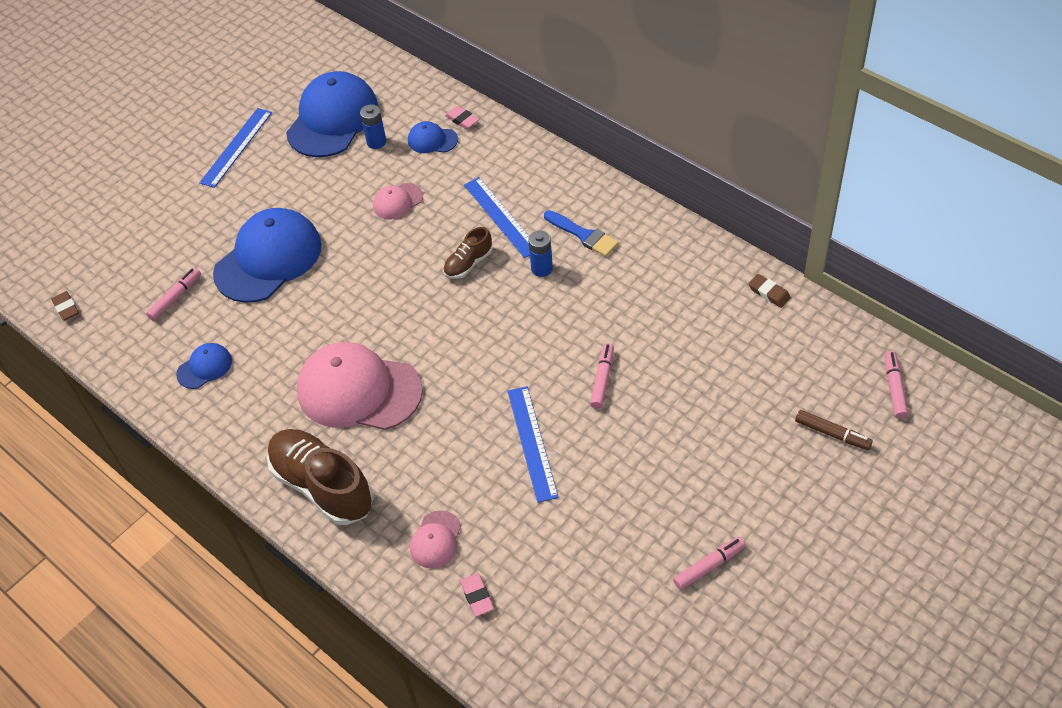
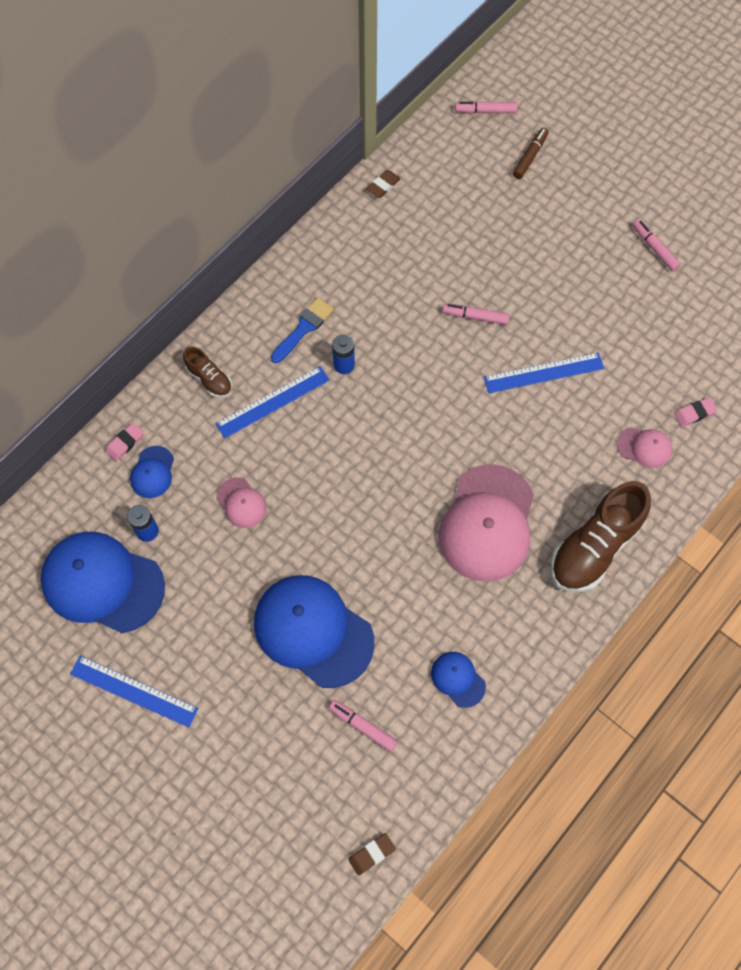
camera: 95 degrees left, 15 degrees up
brown shoe [443,227,493,279] -> brown shoe moved to [183,346,232,398]

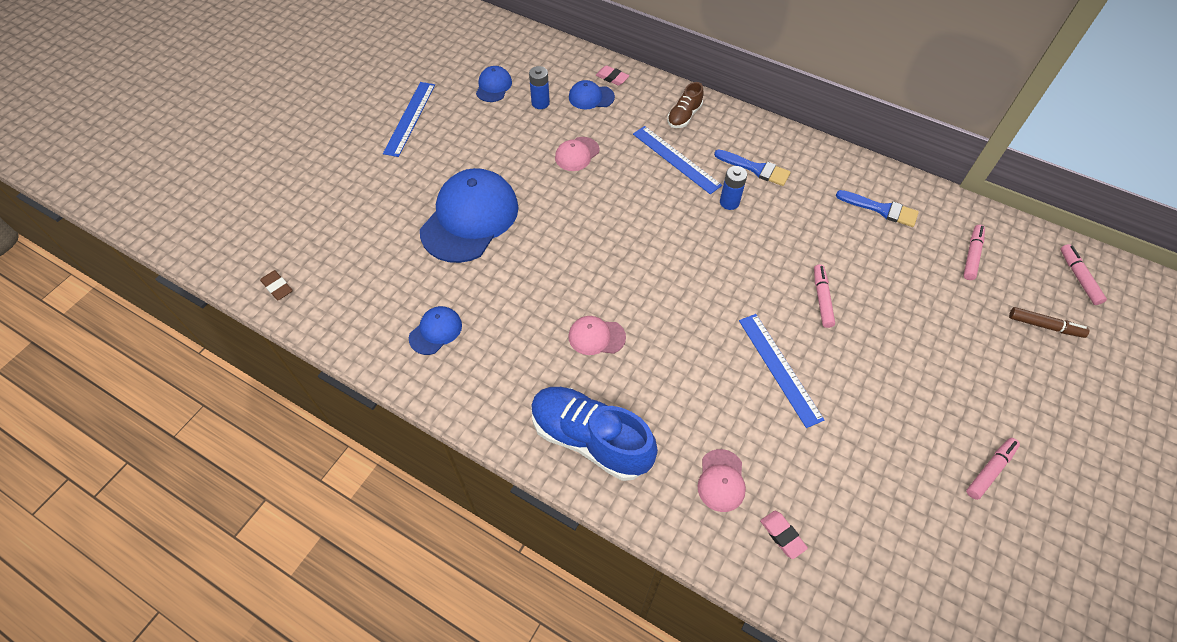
camera: 80 degrees right, 10 degrees down
blue cap [41,532,165,633] -> blue cap [476,66,512,102], size x0.46
pink marker [329,700,398,752] -> pink marker moved to [963,225,985,280]
brown eraser [366,170,400,198] -> none
pink cap [439,464,534,582] -> pink cap [569,316,626,355], size x0.46
brown shoe [550,481,651,592] -> blue shoe [531,387,658,481]
none -> blue brush [836,190,919,227]

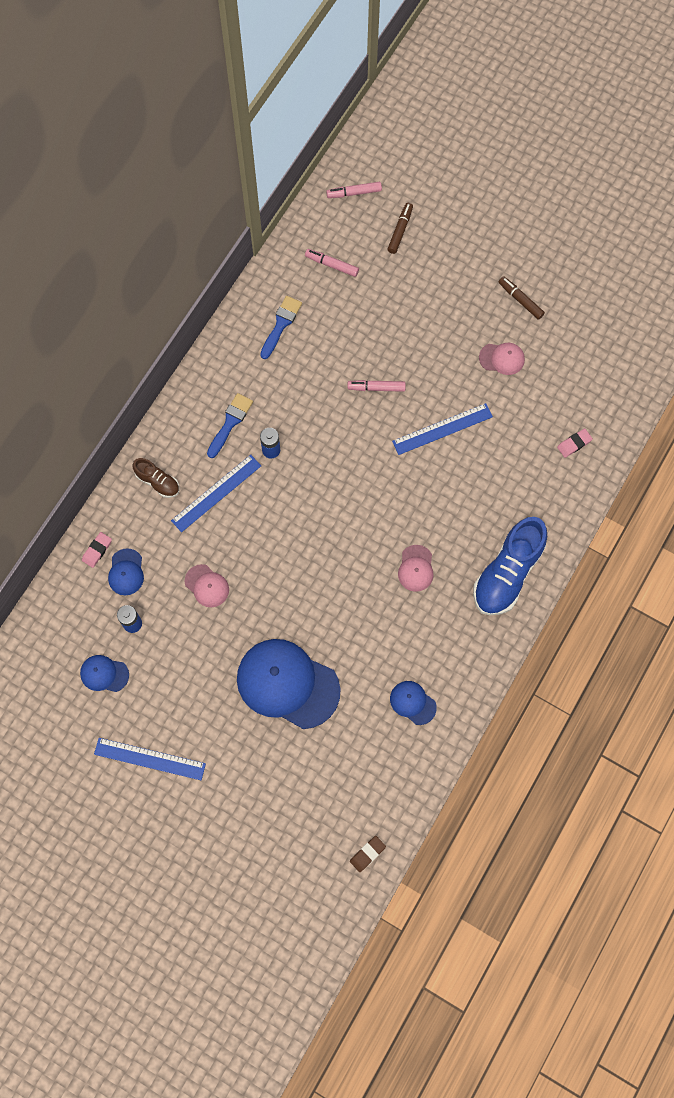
camera: 90 degrees left, 15 degrees up
pink cap [698,449,746,512] -> pink cap moved to [479,343,525,375]
pink marker [966,438,1020,500] -> brown marker [499,276,545,320]

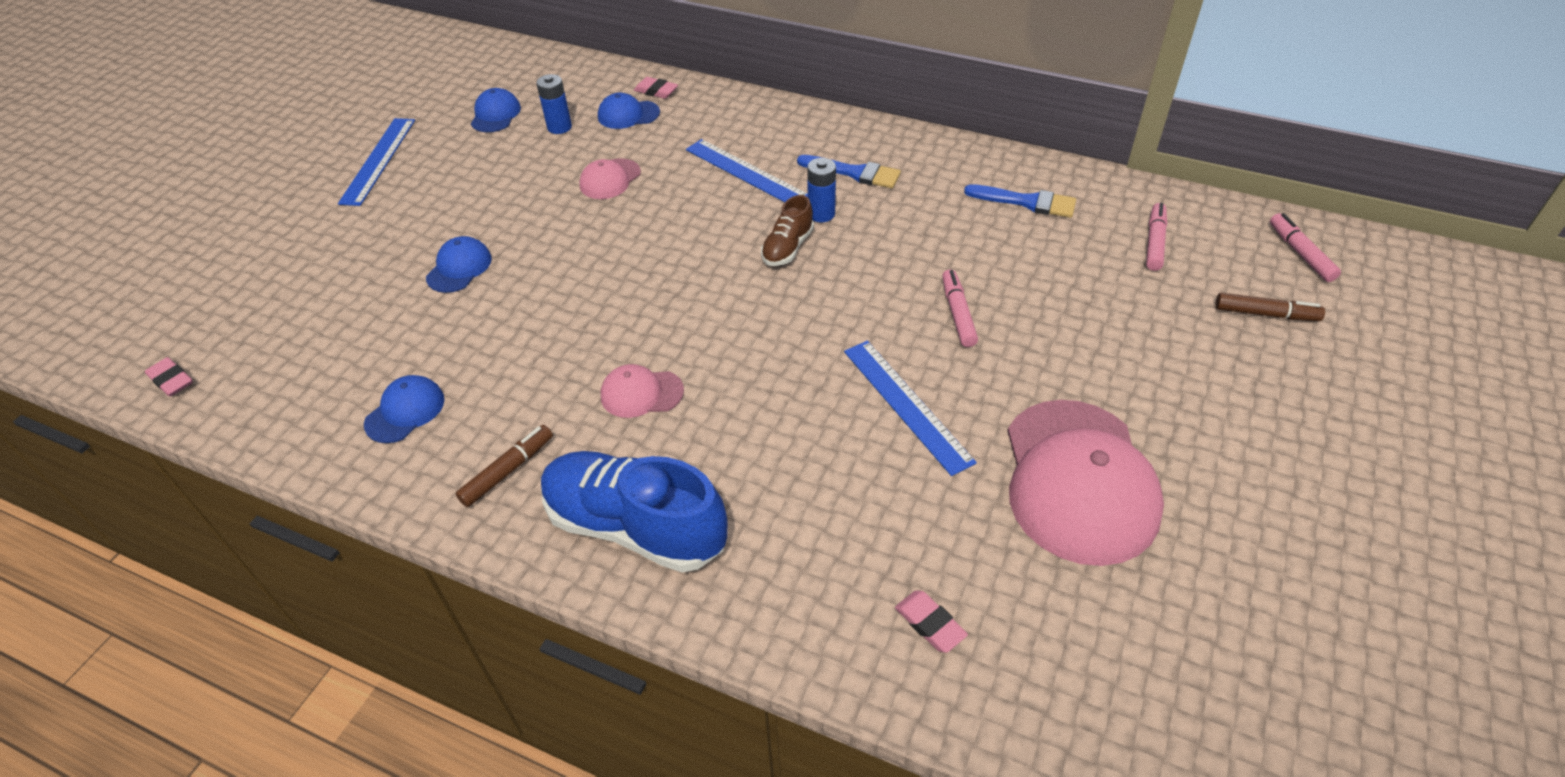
camera: 85 degrees right, 25 degrees down
brown shoe [133,458,179,498] -> brown shoe moved to [761,195,814,266]
blue cap [237,639,340,729] -> blue cap [426,236,492,293], size x0.46
brown eraser [350,836,386,872] -> pink eraser [145,357,193,397]
pink cap [479,343,525,375] -> pink cap [1008,400,1164,566], size x2.17
brown marker [499,276,545,320] -> brown marker moved to [455,425,553,507]

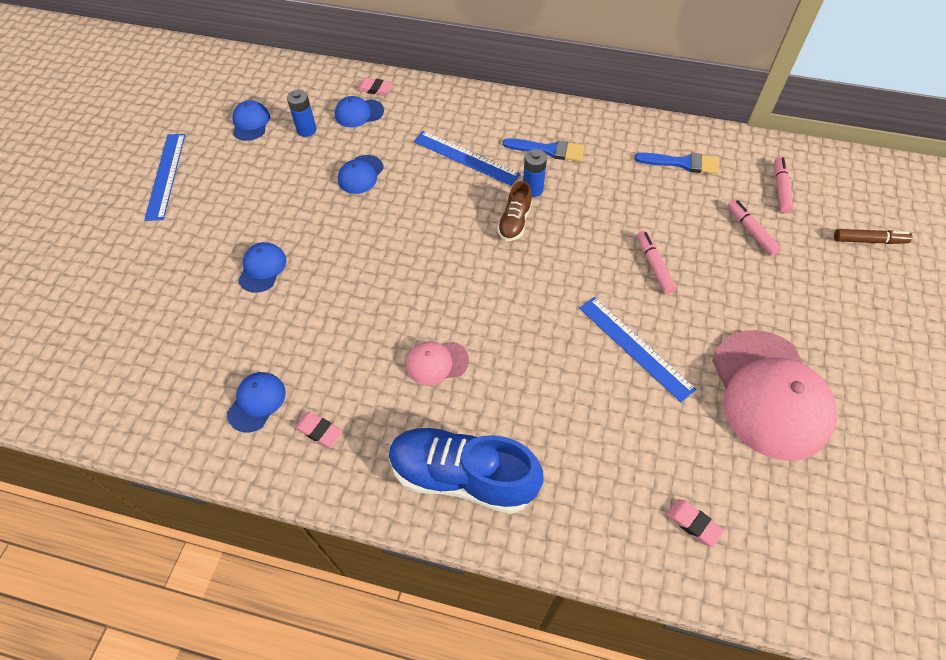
camera: 10 degrees left, 10 degrees up
pink eraser [145,357,193,397] -> pink eraser moved to [295,412,343,448]
brown marker [455,425,553,507] -> none
pink cap [579,158,641,199] -> blue cap [338,155,384,194]
pink marker [1270,213,1341,282] -> pink marker moved to [728,199,781,256]

